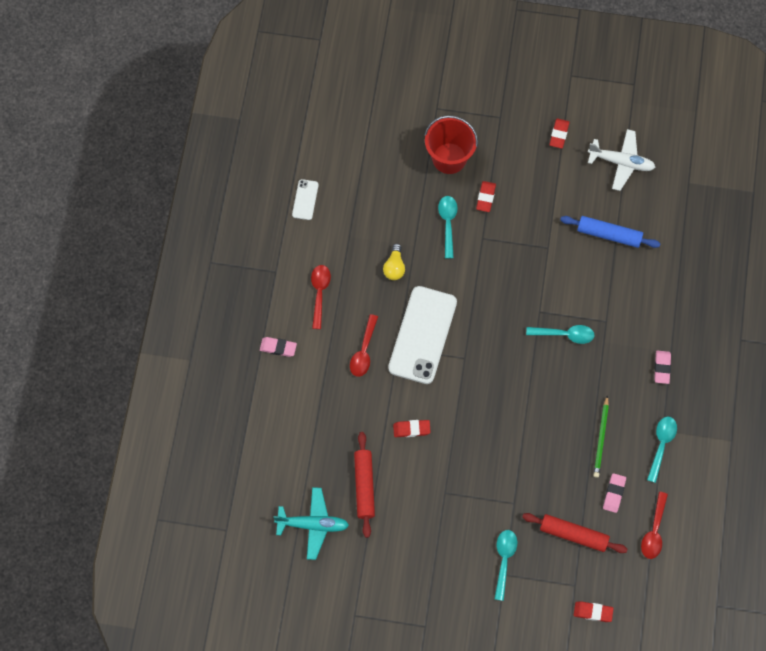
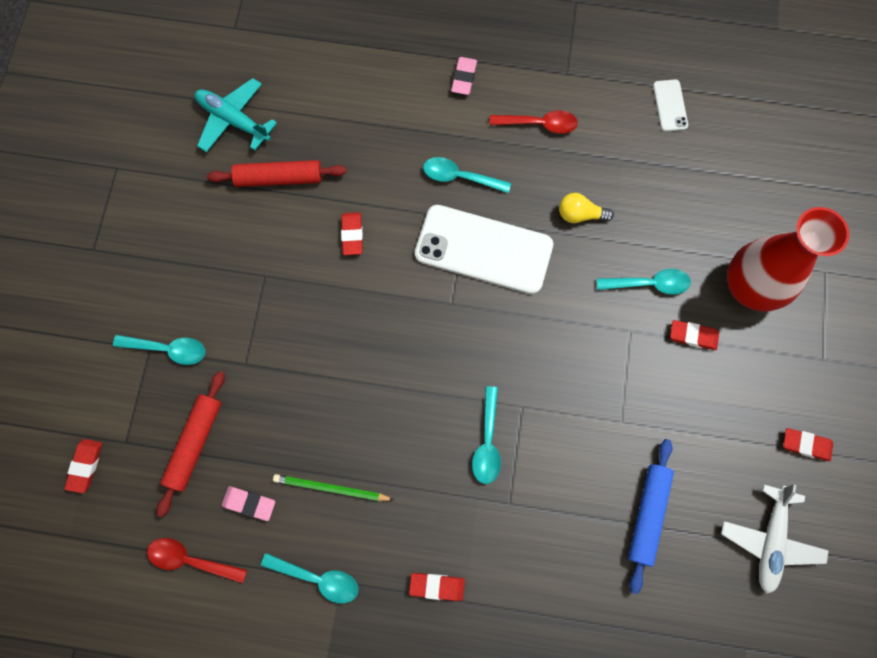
camera: 90 degrees right, 5 degrees up
turquoise plane [273,487,349,560] -> turquoise plane turned 120 degrees clockwise [195,78,277,152]
white phone [292,179,319,220] -> white phone turned 75 degrees clockwise [653,80,688,132]
red spoon [350,314,378,377] -> turquoise spoon [423,157,511,193]
red bucket [425,115,478,174] -> red vase [727,207,850,312]
pink eraser [654,350,671,384] -> red eraser [409,573,465,601]

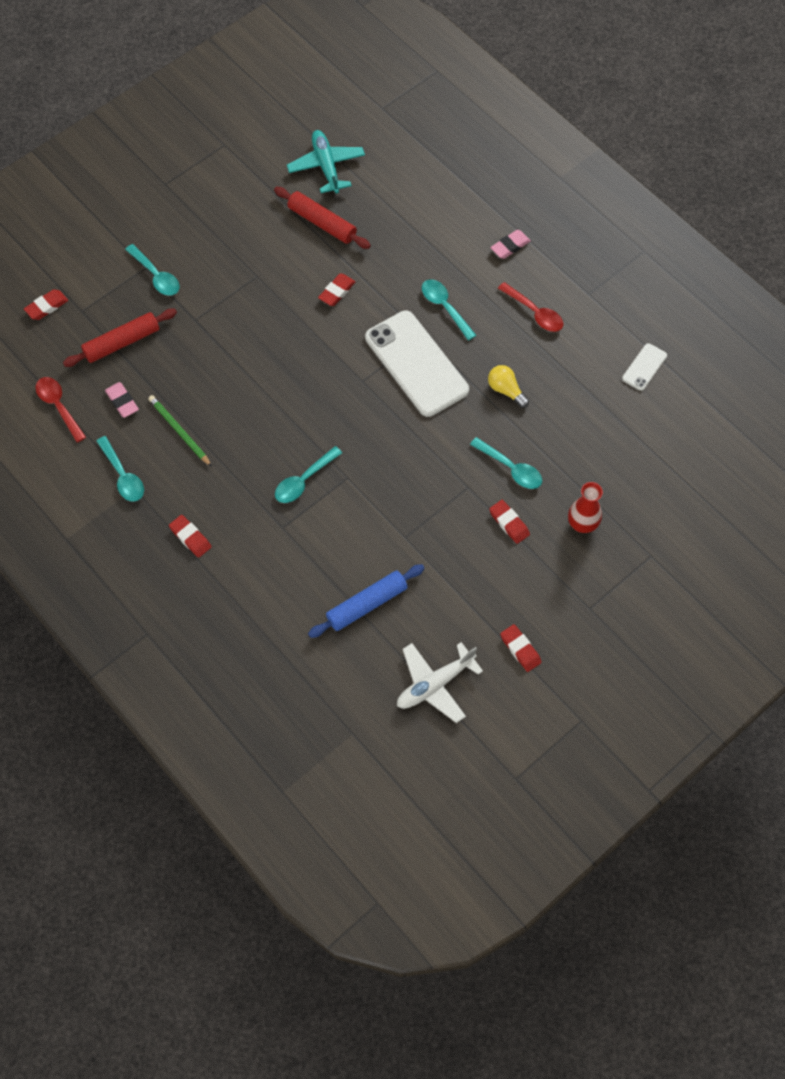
camera: 40 degrees right, 10 degrees down
red vase [727,207,850,312] -> red vase [568,482,603,533], size x0.53

